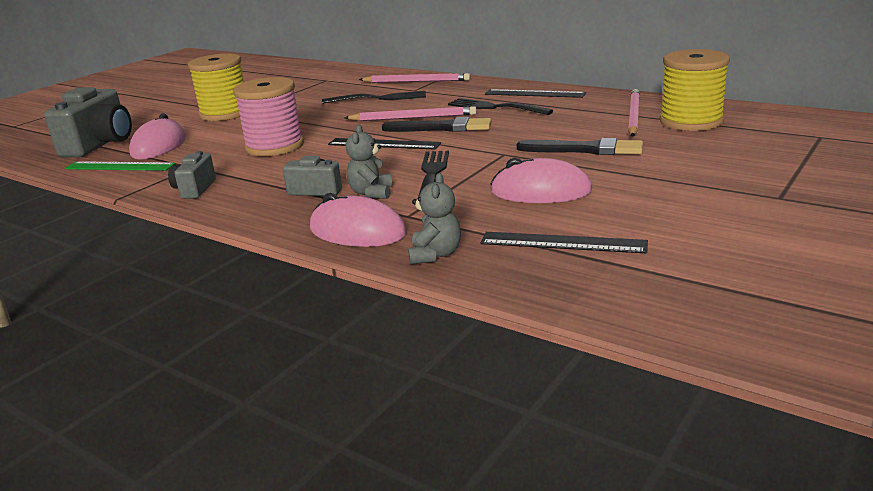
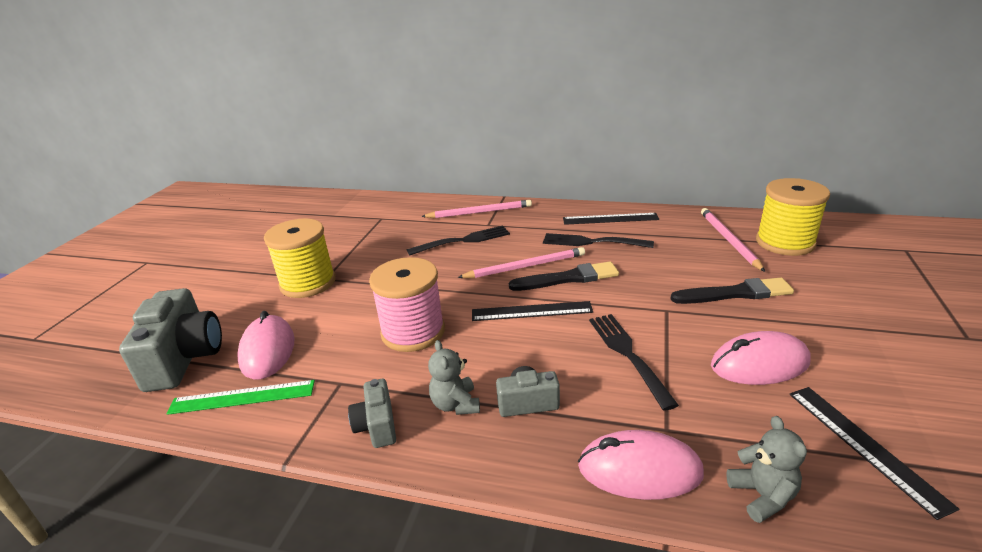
camera: 20 degrees left, 5 degrees up
grey teddy bear [346,125,392,199] -> grey teddy bear moved to [428,340,480,415]
black ruler [480,232,648,253] -> black ruler turned 75 degrees clockwise [789,387,959,520]

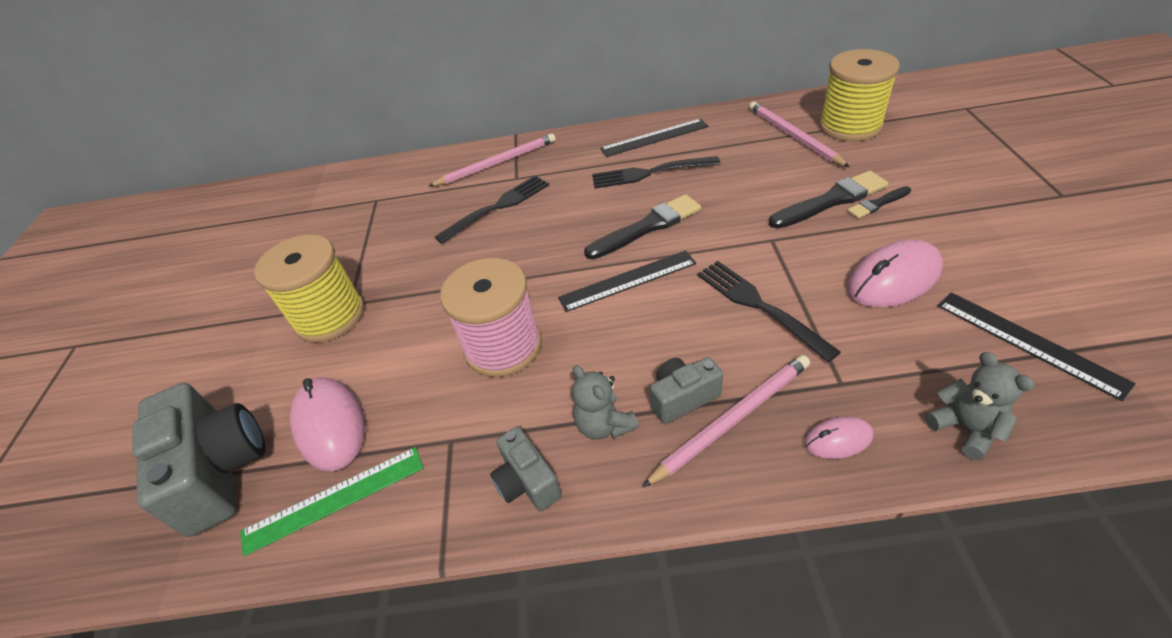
camera: 15 degrees left, 15 degrees up
pink pencil [457,247,585,278] -> pink pencil moved to [642,355,810,487]
pink mouse [578,430,704,500] -> pink mouse [804,416,874,459], size x0.53
none -> black brush [847,186,911,219]

